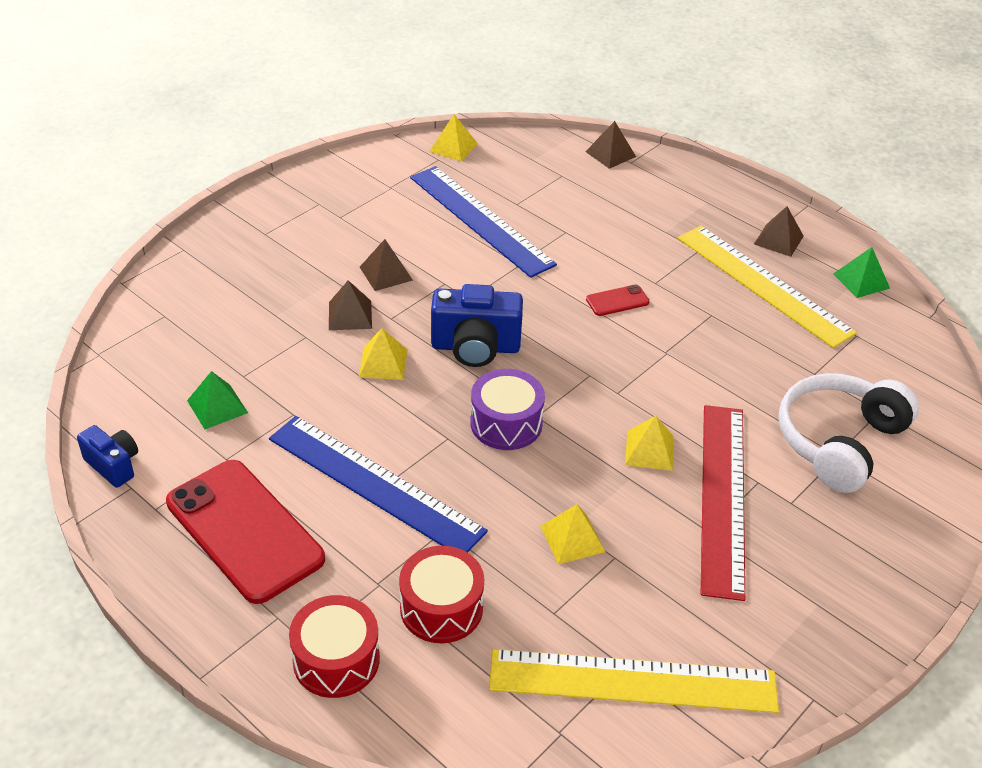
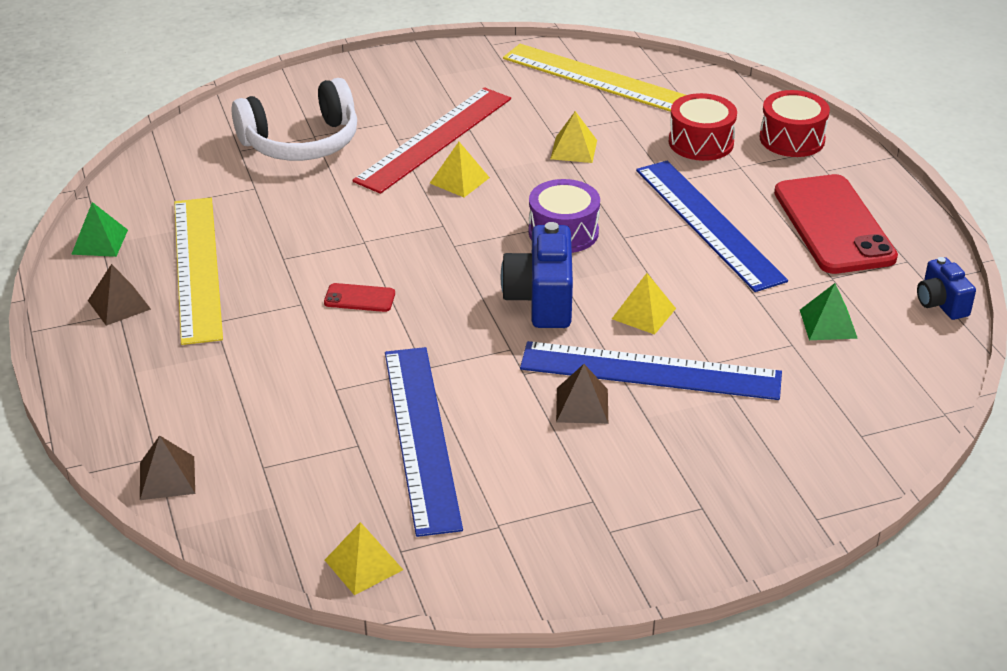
camera: 150 degrees left, 5 degrees down
brown pyramid [329,280,372,330] -> blue ruler [520,341,782,400]
blue camera [431,284,523,367] -> blue camera turned 120 degrees counterclockwise [501,222,573,328]

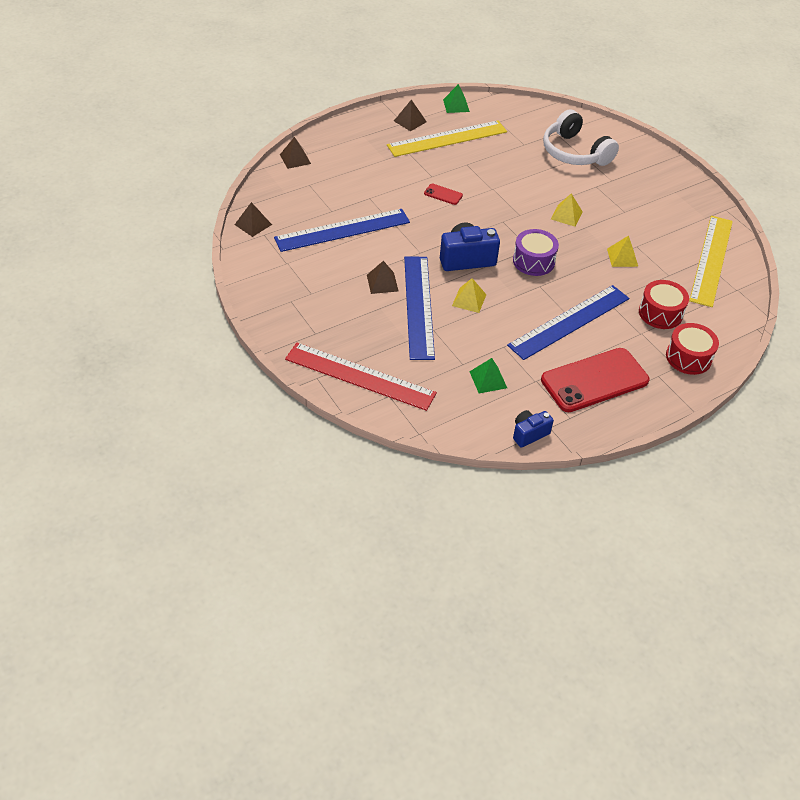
camera: 75 degrees right, 10 degrees up
red phone [324,283,395,312] -> red phone turned 60 degrees counterclockwise [424,184,463,205]
yellow pyramid [325,522,403,595] -> brown pyramid [234,202,272,237]
red ruler [352,87,511,194] -> red ruler moved to [285,343,437,411]

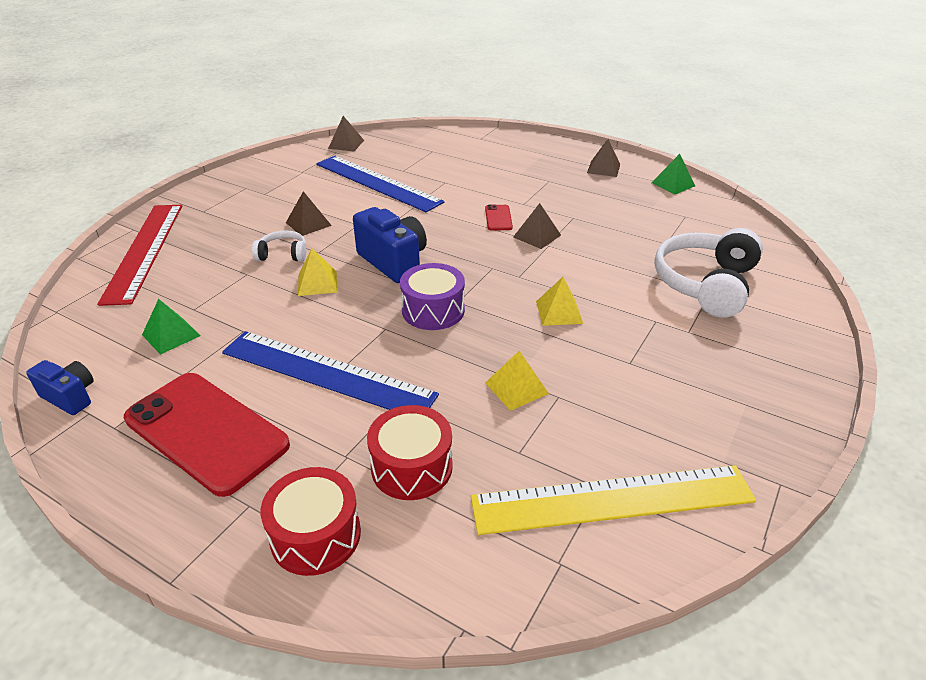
camera: 65 degrees right, 10 degrees down
brown pyramid [280,137,311,169] -> brown pyramid moved to [513,203,561,249]
yellow ruler [387,120,507,157] -> none
blue ruler [404,257,435,360] -> white headphones [252,231,306,261]

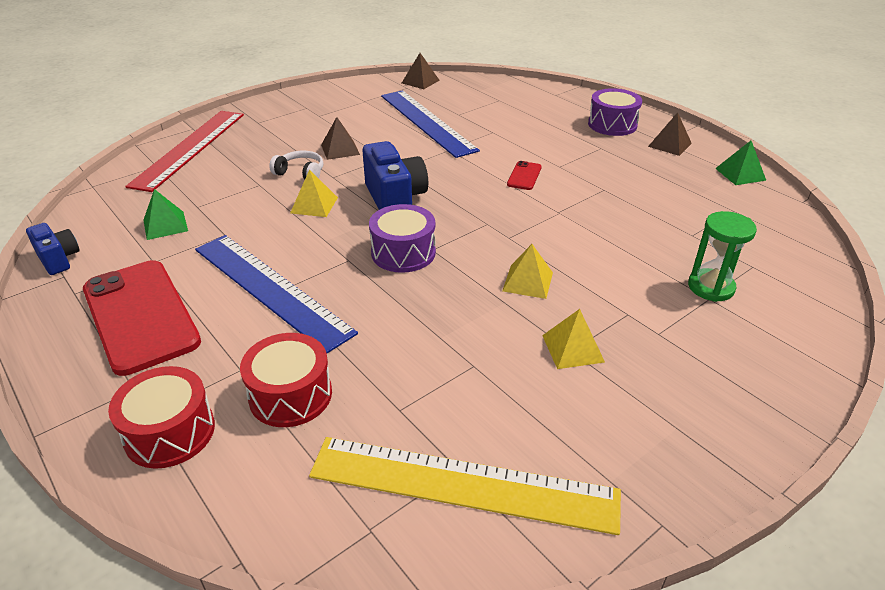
camera: 20 degrees right, 0 degrees up
yellow pyramid [485,351,549,411] -> yellow pyramid moved to [542,309,605,369]
brown pyramid [513,203,561,249] -> none
white headphones [655,228,763,318] -> green hourglass [688,211,757,302]
none -> purple drum [588,88,642,136]

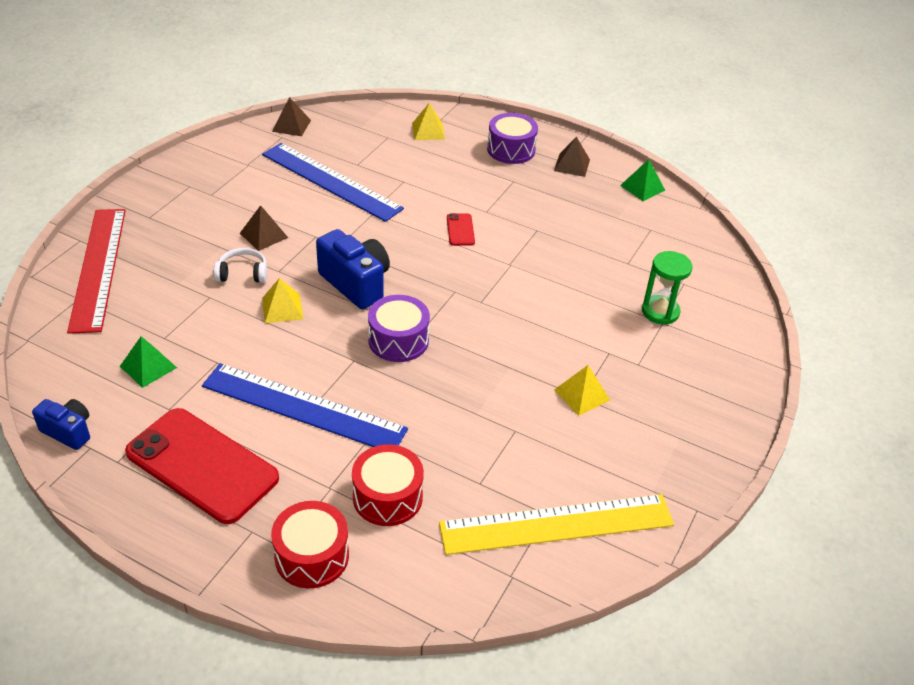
camera: 25 degrees left, 5 degrees up
yellow pyramid [502,244,553,299] -> yellow pyramid moved to [412,103,445,140]

